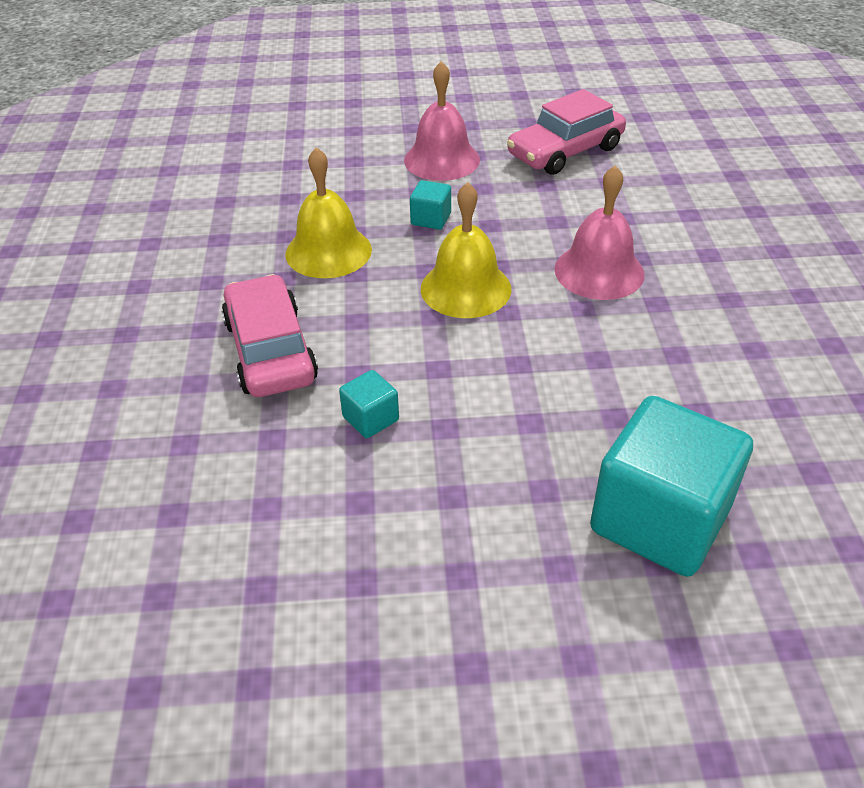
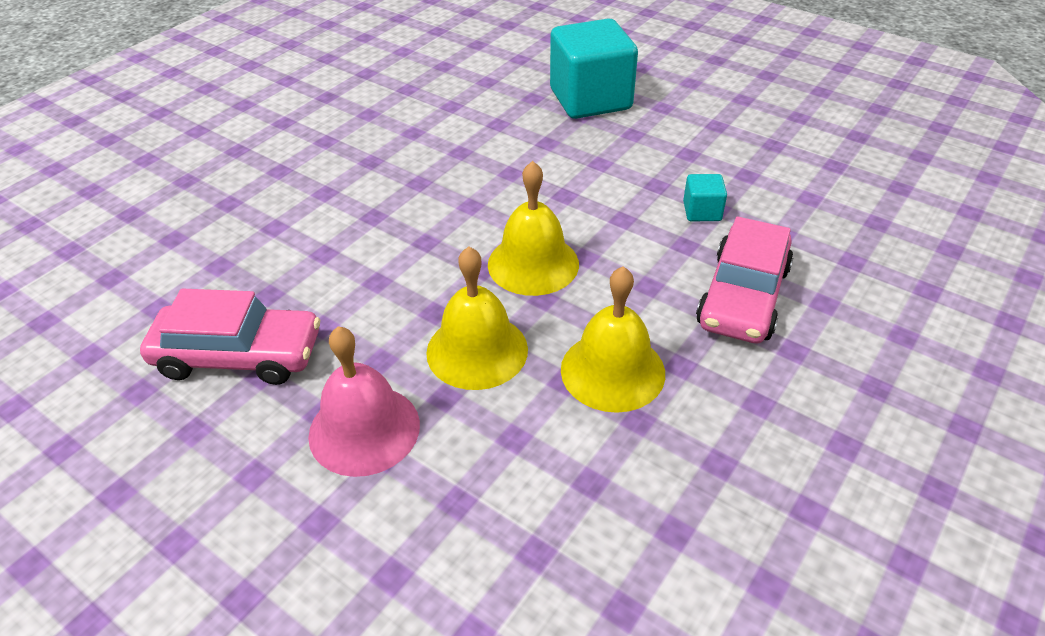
camera: 140 degrees left, 0 degrees up
turquoise cube [410,180,451,230] -> yellow bell [426,246,528,390]
pink bell [554,165,645,300] -> none

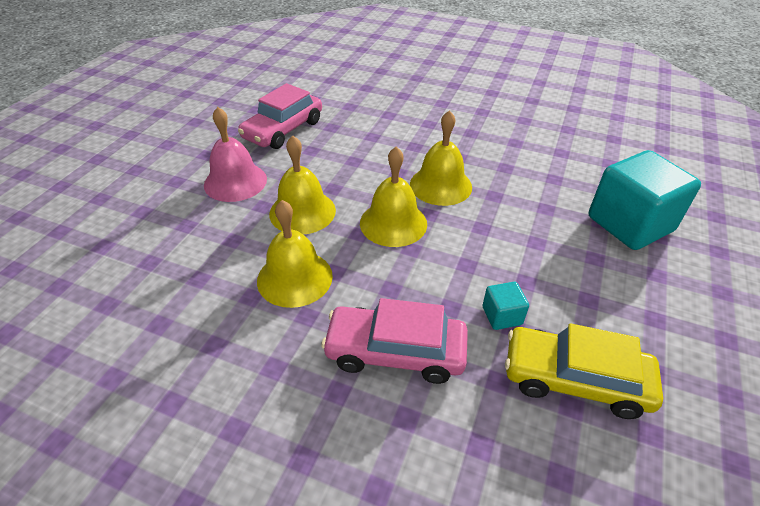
camera: 75 degrees right, 0 degrees up
pink car [140,289,320,385] -> pink car turned 45 degrees clockwise [238,83,322,149]
none -> yellow bell [410,110,472,206]
none -> yellow car [505,323,663,419]

